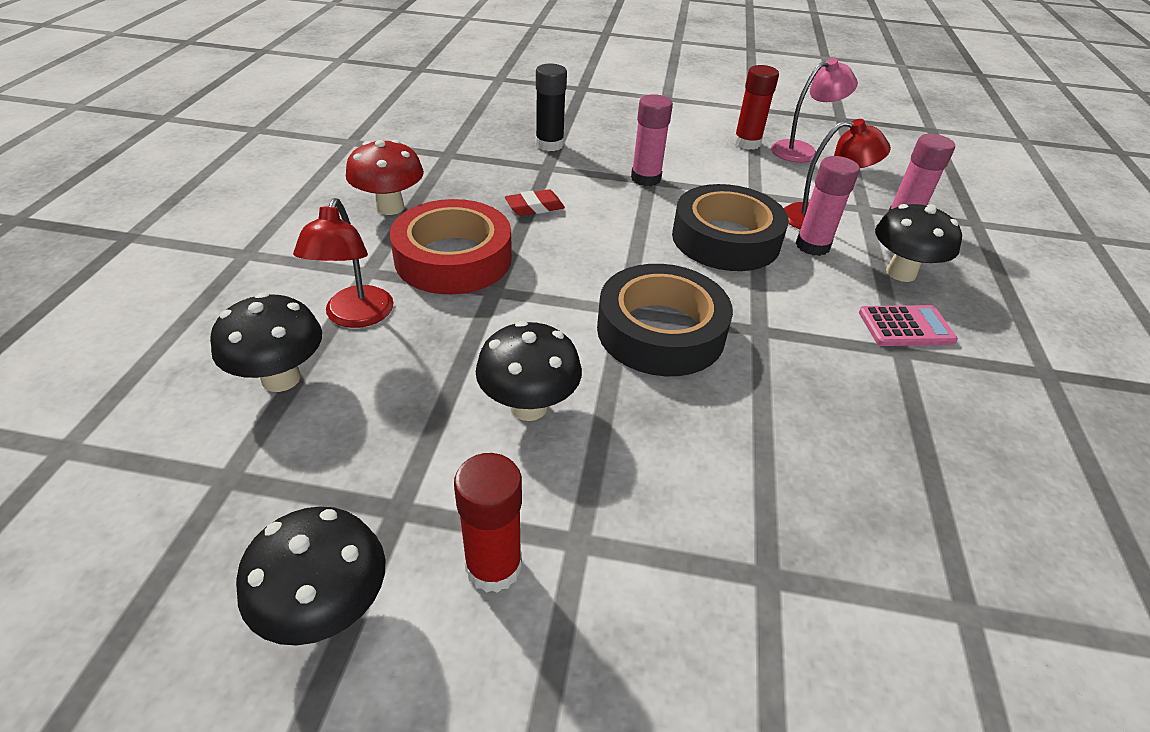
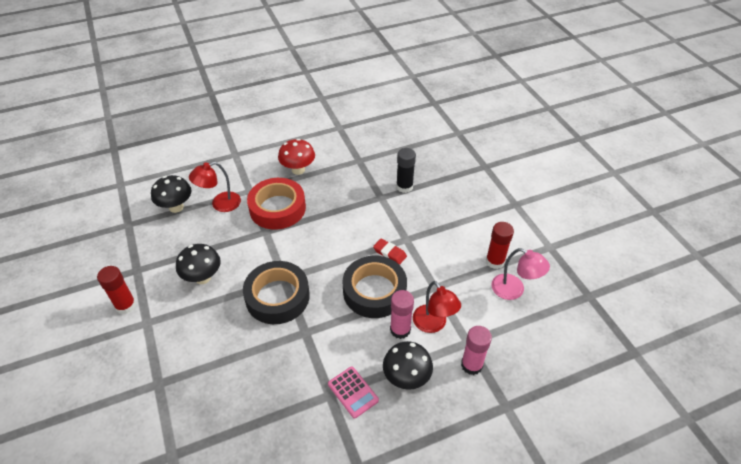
camera: 60 degrees right, 5 degrees up
black mushroom [236,506,385,646] -> none
red eraser [505,189,565,216] -> red eraser moved to [373,239,407,265]
pink glue stick [631,94,673,186] -> none

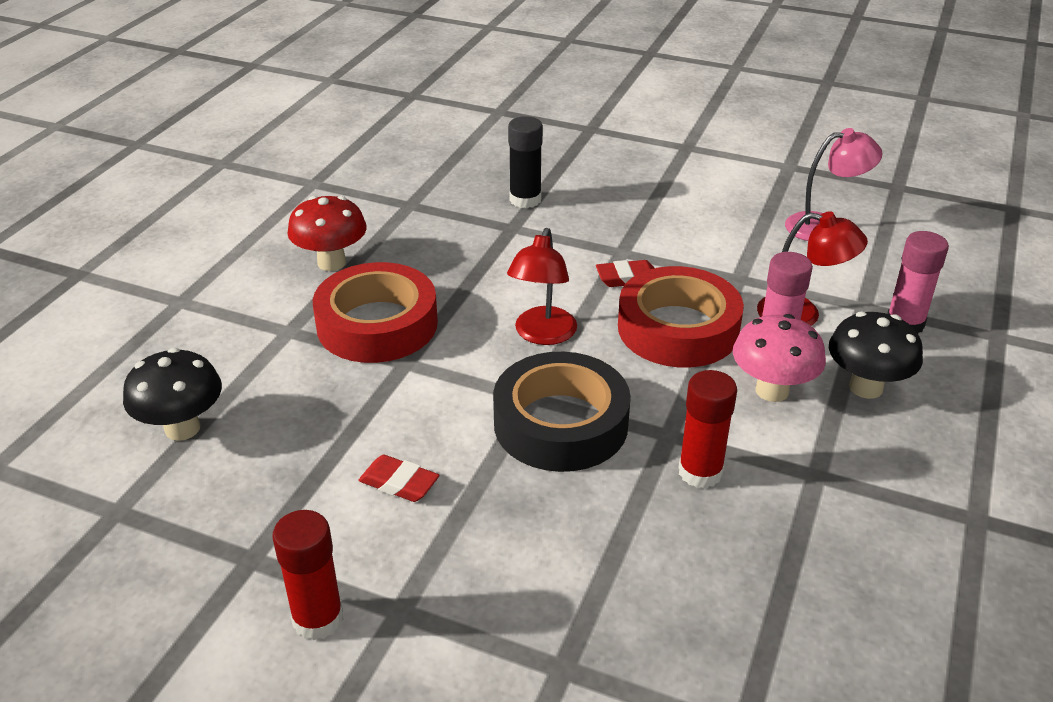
camera: 45 degrees left, 10 degrees down
black mushroom [176,244,221,284] -> red eraser [358,455,440,502]
red lamp [189,162,241,212] -> red lamp moved to [507,228,577,345]
pink calculator [328,366,379,419] -> none
black tape [343,256,407,318] -> red tape [618,266,744,368]
red glue stick [486,222,514,269] -> red glue stick moved to [678,370,737,488]
none -> pink mushroom [733,314,826,402]

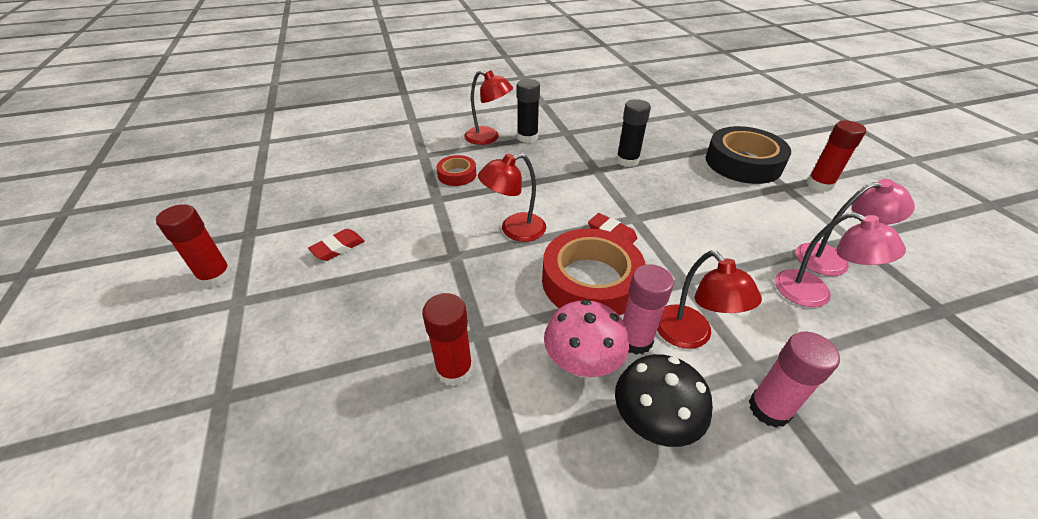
camera: 50 degrees right, 5 degrees up
black mushroom [123,348,222,441] -> none
red mushroom [287,196,367,271] -> red lamp [464,70,513,145]
red tape [313,262,438,363] -> red tape [437,155,476,186], size x0.51
red eraser [358,455,440,502] -> red eraser turned 60 degrees clockwise [308,229,364,261]
black tape [493,352,631,472] -> black tape moved to [706,126,791,184]
none -> black glue stick [517,79,540,143]
none -> pink lamp [796,179,915,276]
none -> red glue stick [807,120,866,192]

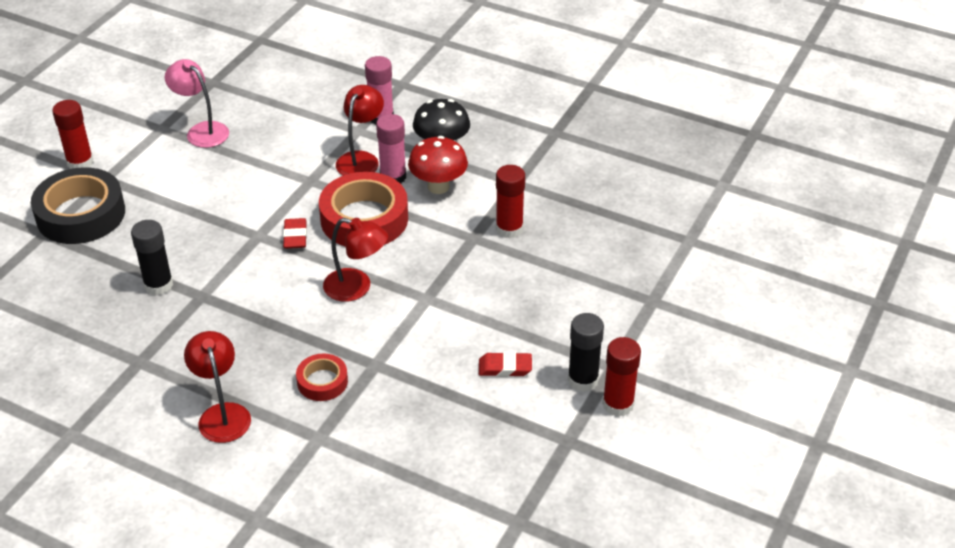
camera: 135 degrees left, 0 degrees up
black glue stick [517,79,540,143] -> black glue stick moved to [568,313,604,392]
pink mushroom [544,300,629,377] -> red mushroom [408,136,468,194]
pink lamp [775,212,906,307] -> none

